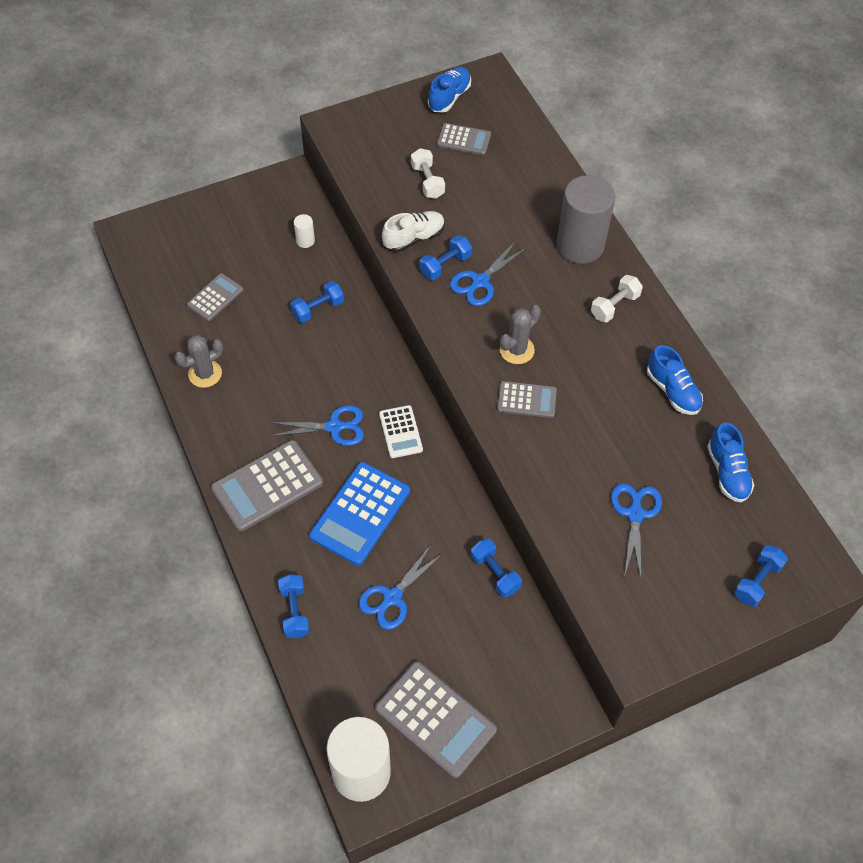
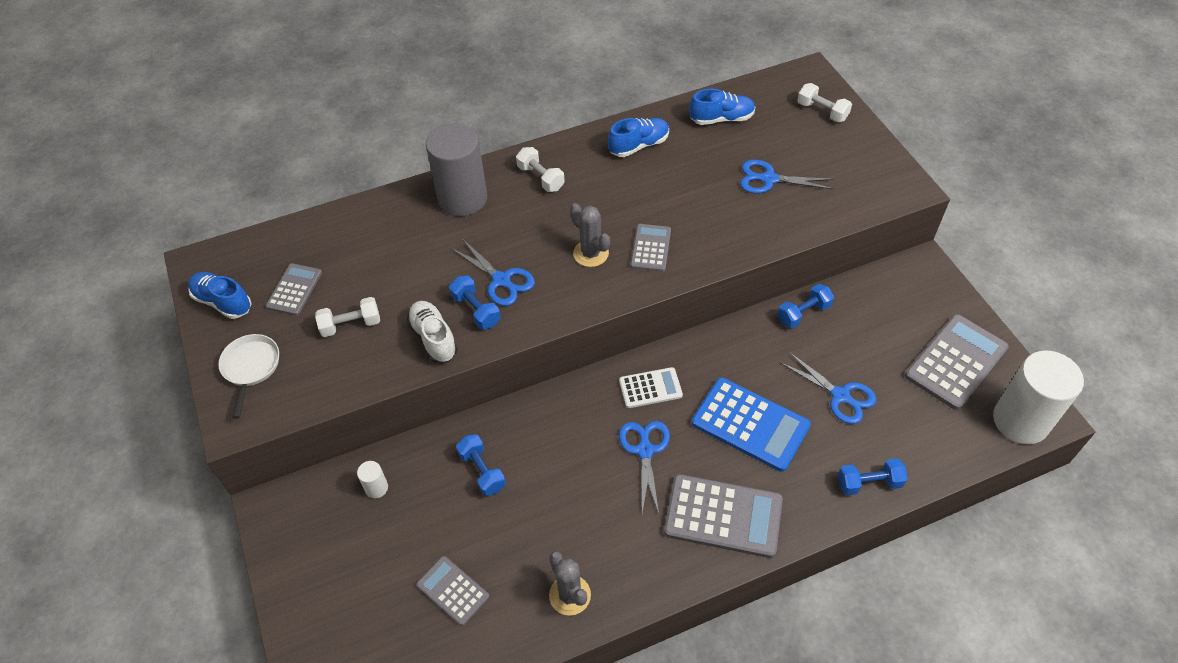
camera: 85 degrees left, 5 degrees down
grey calculator [211,440,323,532] -> grey calculator turned 45 degrees counterclockwise [664,474,783,558]
blue dumbbell [734,545,788,607] -> white dumbbell [797,83,852,122]
none -> white pan [218,334,279,419]

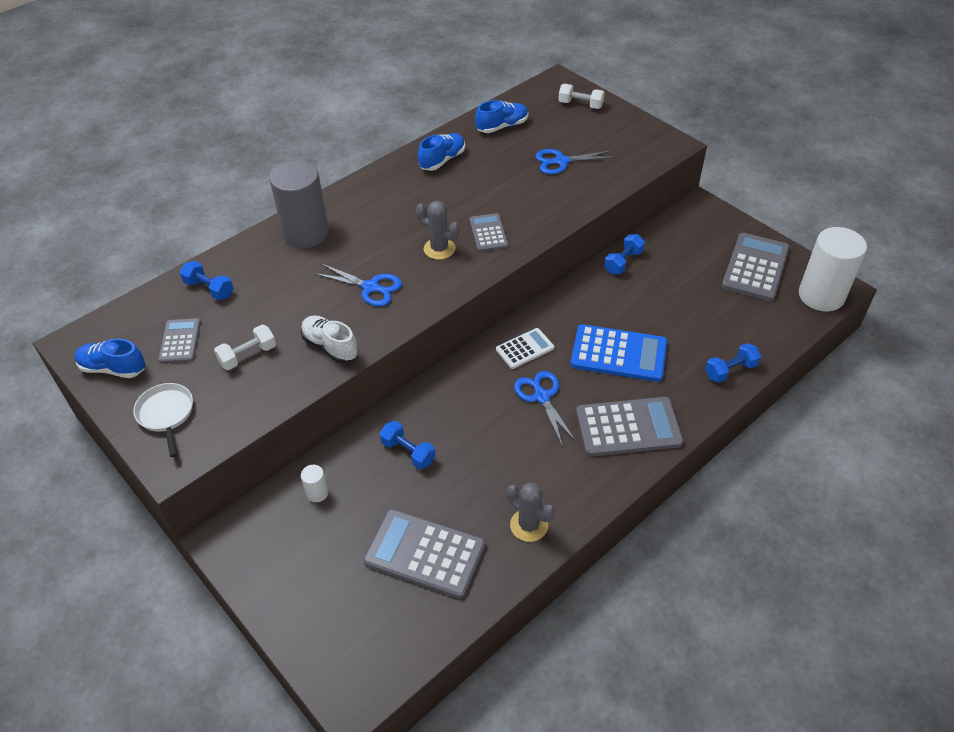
camera: 20 degrees left, 5 degrees down
grey calculator [416,556,489,626] -> grey calculator [363,509,485,599], size x1.74
blue dumbbell [449,276,500,330] -> blue dumbbell moved to [180,261,234,300]
white dumbbell [516,147,565,192] -> none
blue scissors [780,352,877,424] -> none

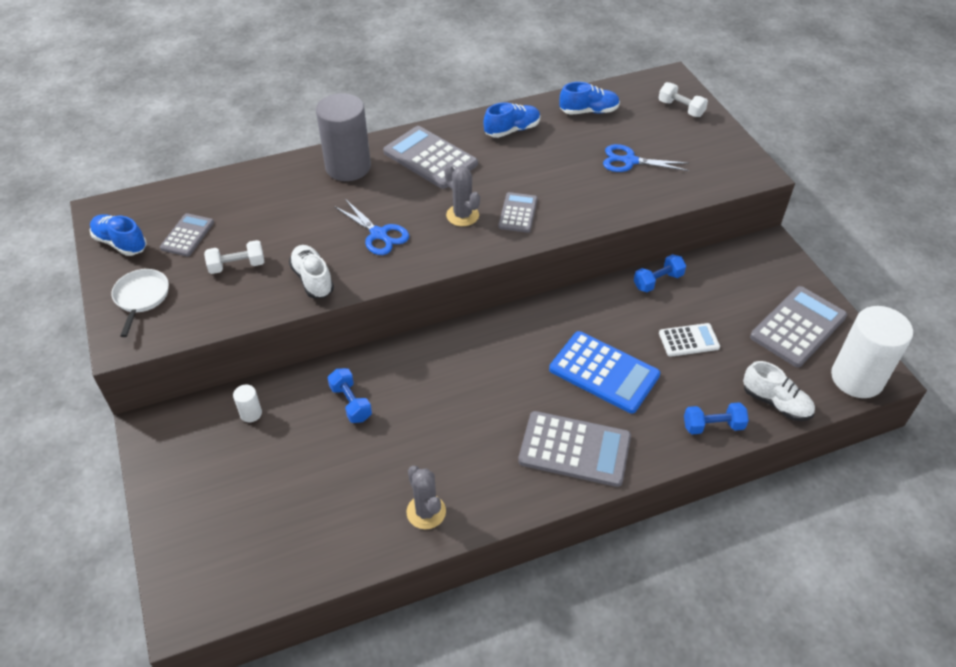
camera: 20 degrees right, 0 degrees up
blue dumbbell [180,261,234,300] -> none
grey calculator [363,509,485,599] -> grey calculator moved to [383,126,478,189]
white calculator [496,328,554,369] -> white calculator moved to [659,323,720,357]
blue scissors [514,371,576,445] -> none
none -> white shoe [743,361,815,421]

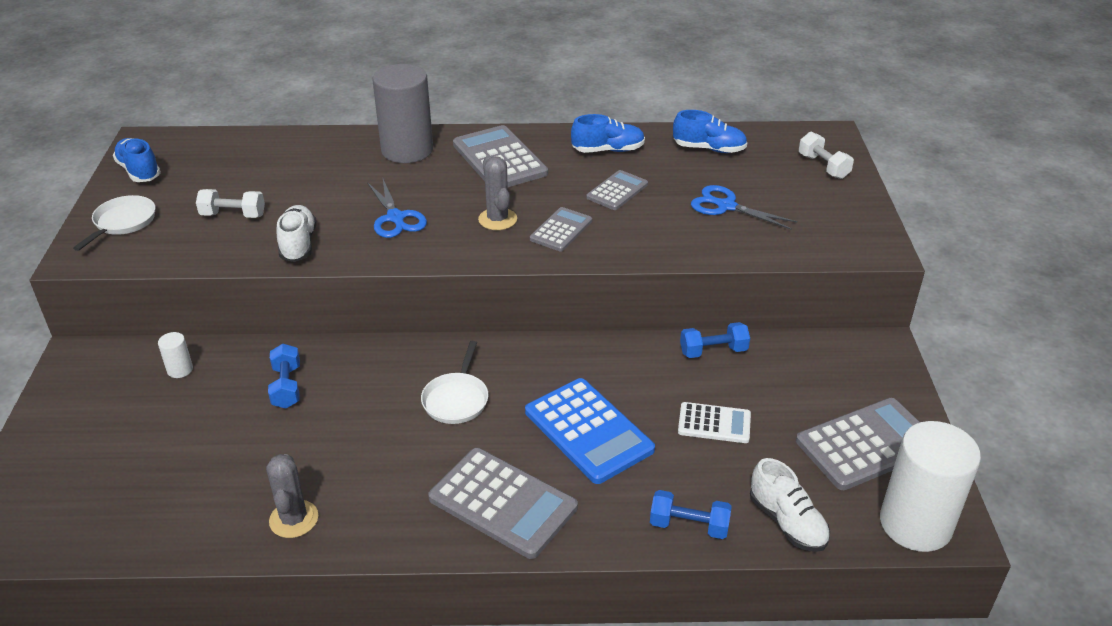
camera: 20 degrees right, 10 degrees down
grey calculator [160,213,214,257] -> grey calculator moved to [586,170,648,210]
none -> white pan [421,341,488,424]

